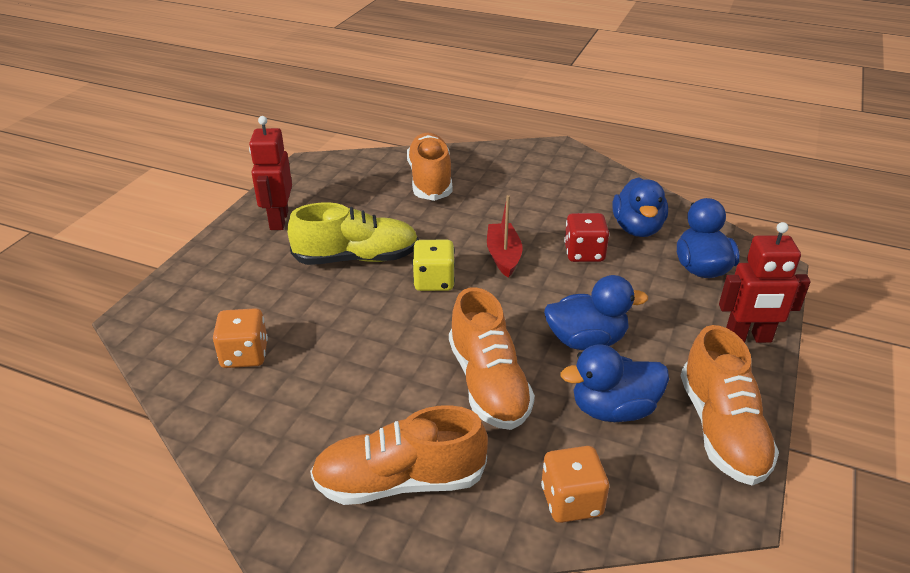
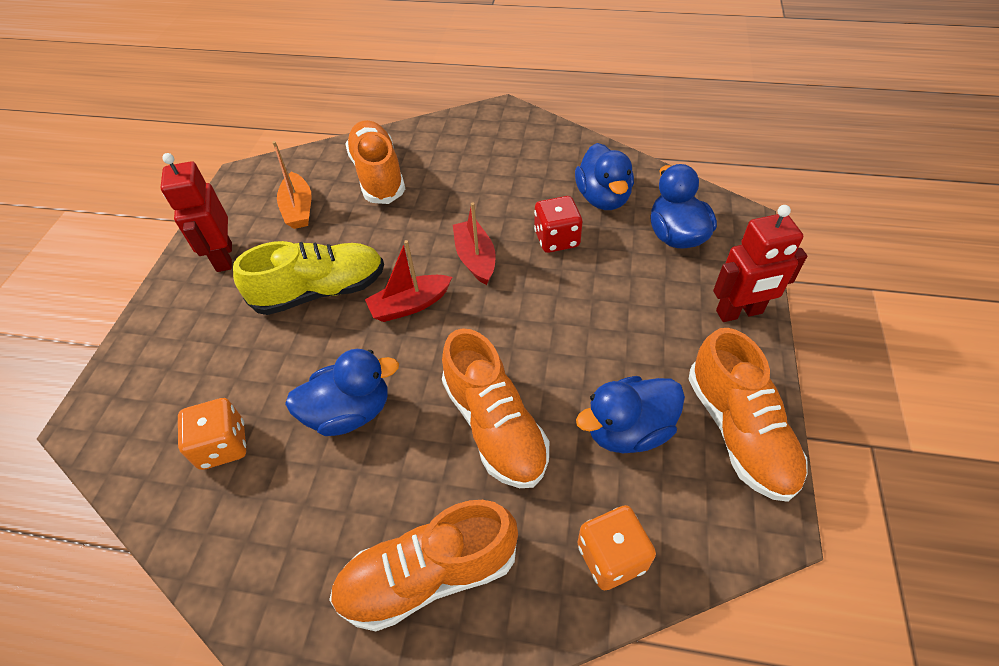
camera: 10 degrees left, 15 degrees up
yellow dice [412,240,455,291] -> red boat [365,240,452,322]
blue duck [544,275,648,350] -> blue duck moved to [285,349,399,436]
none -> orange boat [272,141,312,229]

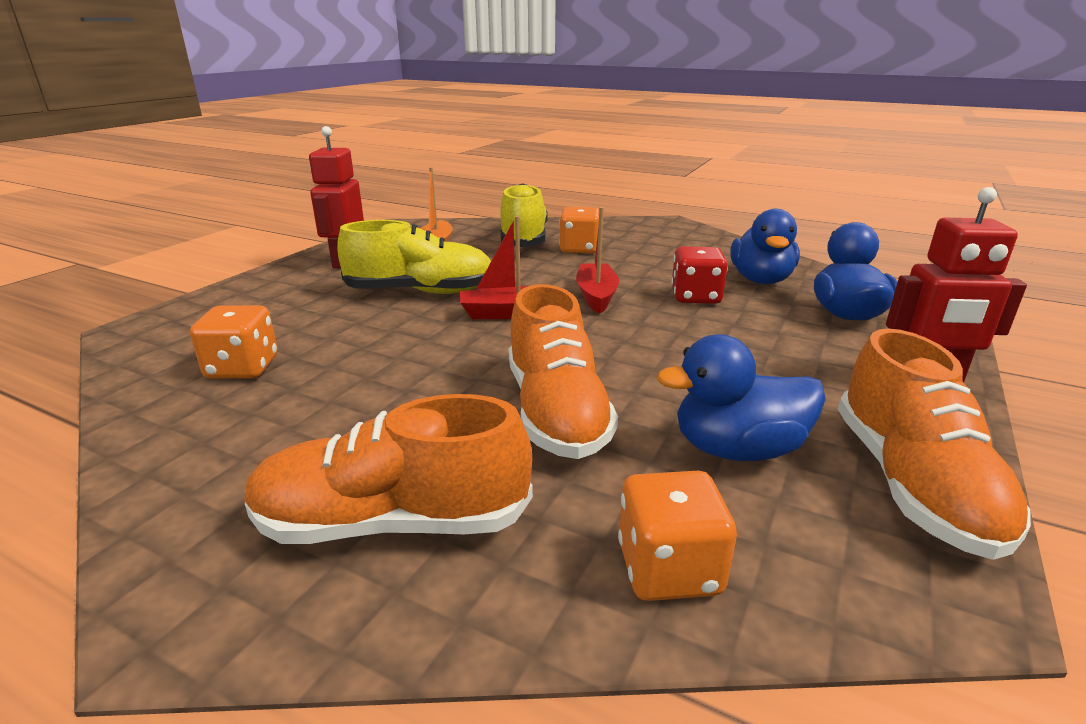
camera: 15 degrees right, 25 degrees down
blue duck [285,349,399,436] -> none
orange shoe [345,120,405,204] -> yellow shoe [501,183,548,247]
none -> orange dice [559,207,599,253]

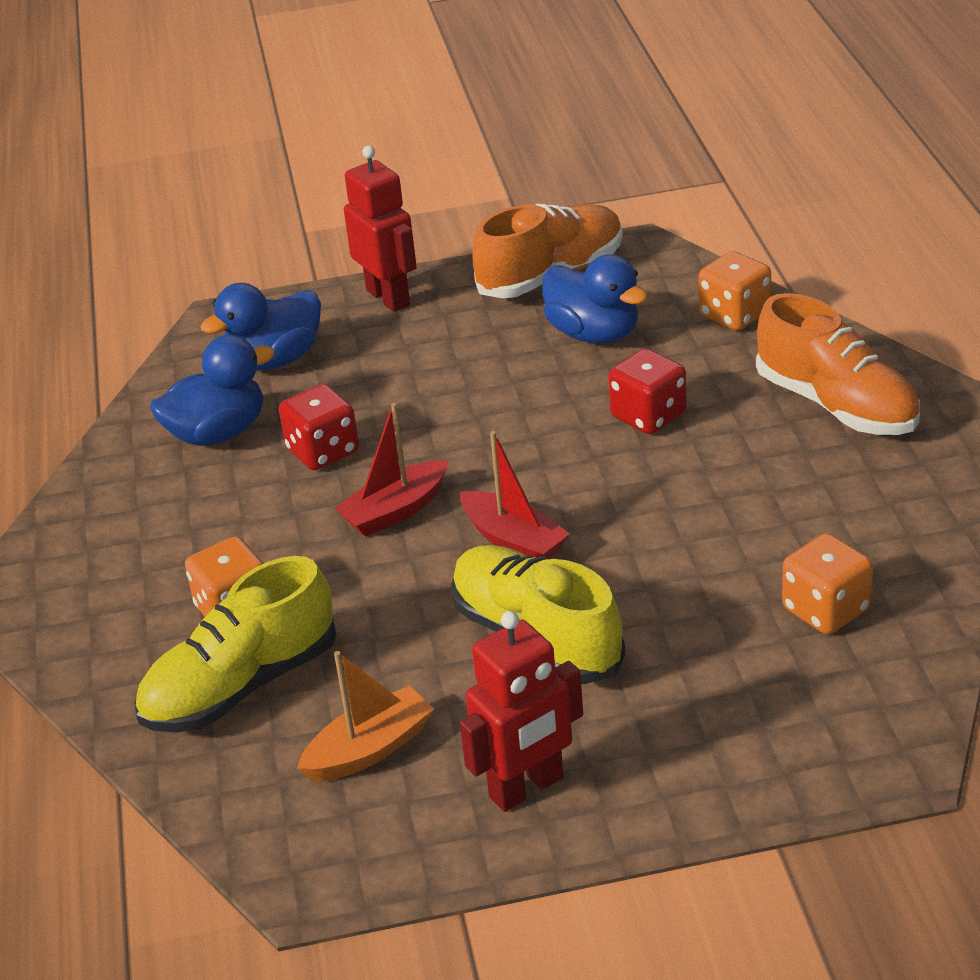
camera: 125 degrees left, 10 degrees up
orange shoe [509,284,618,459] -> red dice [608,348,687,434]

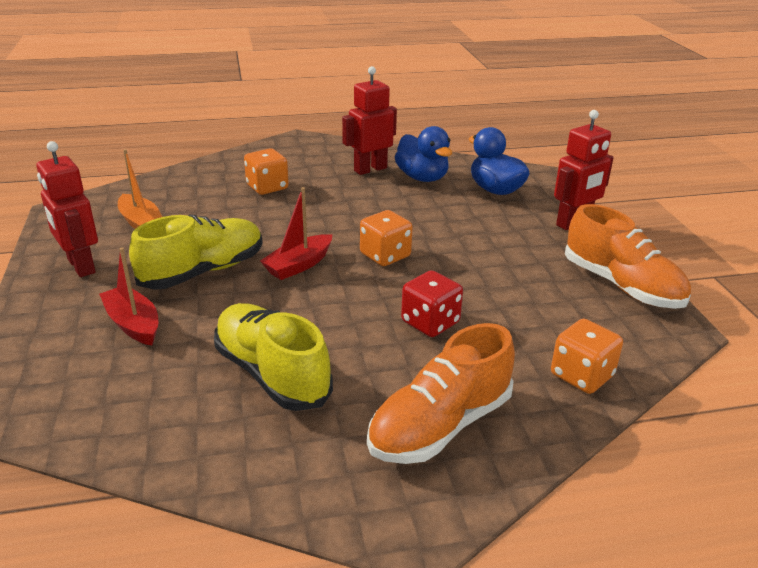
camera: 85 degrees right, 5 degrees down
yellow shoe [135,556,336,733] -> yellow shoe moved to [214,303,333,411]
red dice [279,384,359,470] -> none
red boat [334,403,449,537] -> red boat moved to [99,247,158,345]
blue duck [542,254,648,344] -> none
orange dice [782,533,873,634] -> orange dice moved to [360,210,413,266]
none -> red robot [342,66,397,175]

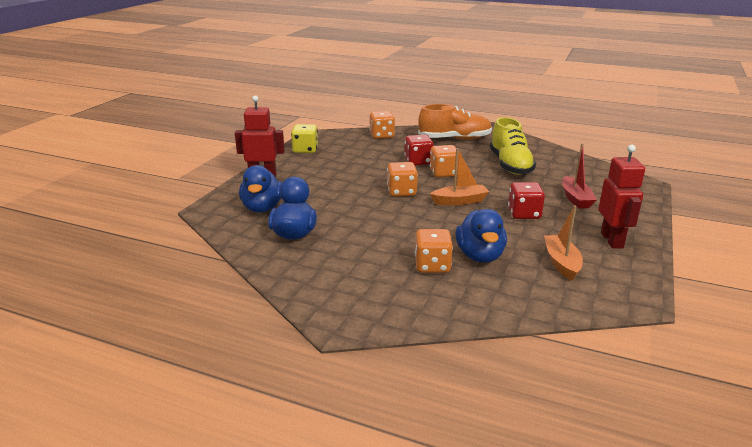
camera: 145 degrees left, 5 degrees down
yellow shoe [129,215,263,290] -> red dice [508,182,545,219]
red boat [260,187,332,280] -> orange boat [430,148,489,205]
red robot [342,66,397,175] -> none
orange shoe [565,204,691,309] -> yellow dice [291,124,318,153]
none -> orange dice [430,145,459,177]
none -> blue duck [455,209,507,263]

